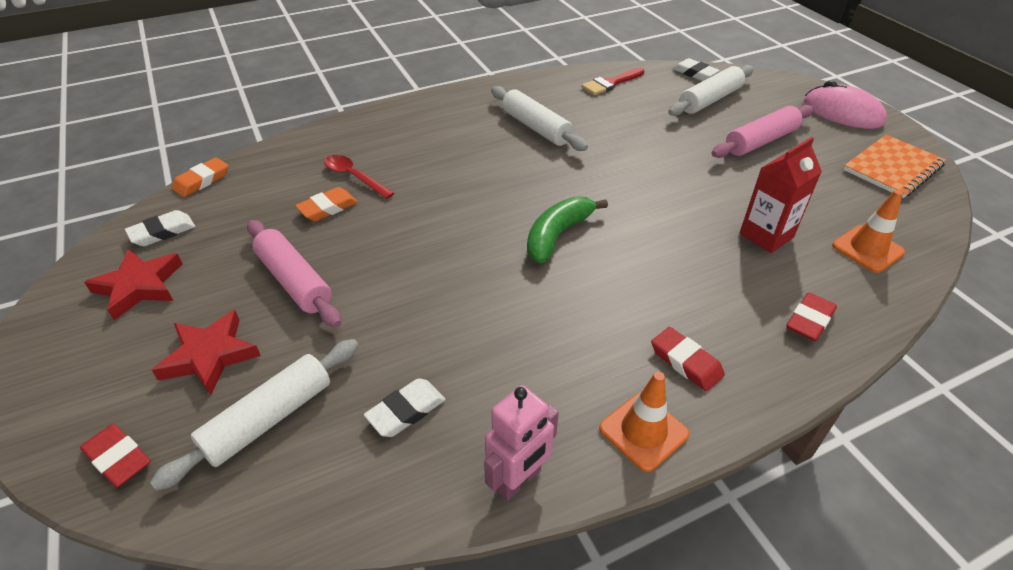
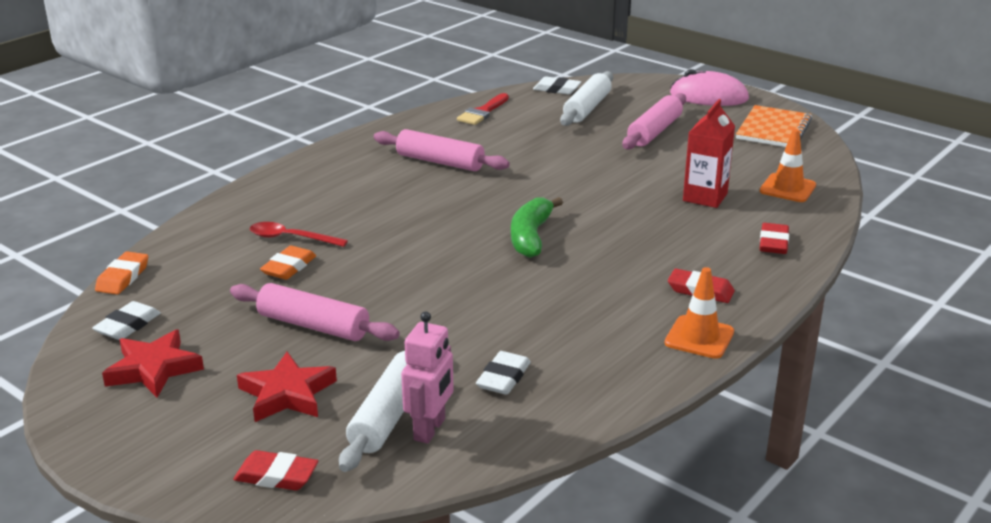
camera: 25 degrees left, 15 degrees down
pink robot [484,385,559,501] -> pink robot moved to [401,311,454,444]
white rolling pin [491,86,588,151] -> pink rolling pin [374,129,510,171]

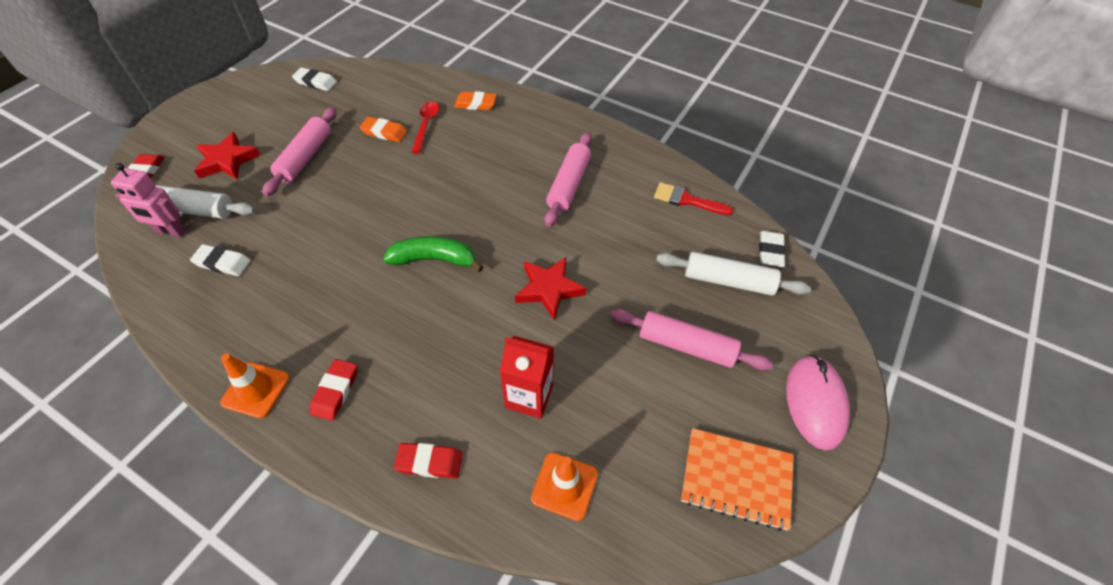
camera: 80 degrees right, 25 degrees up
orange eraser [95,252,148,295] -> orange eraser moved to [454,91,496,110]
red star [102,329,204,398] -> red star moved to [515,257,587,321]

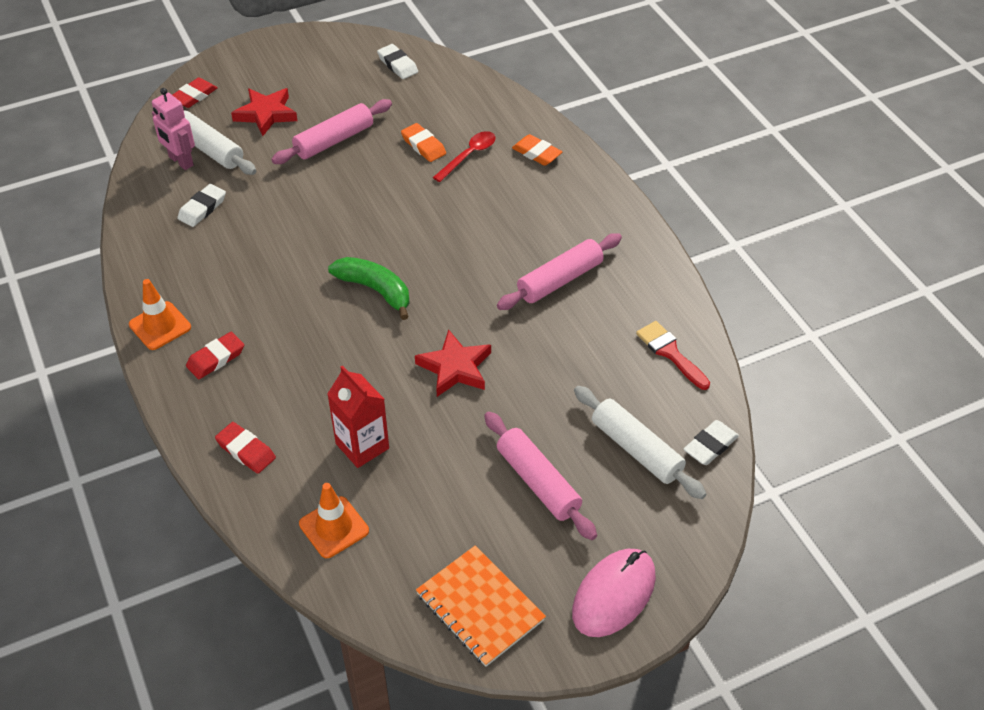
camera: 35 degrees right, 5 degrees down
white eraser [190,244,251,276] -> white eraser turned 75 degrees clockwise [177,184,226,227]

